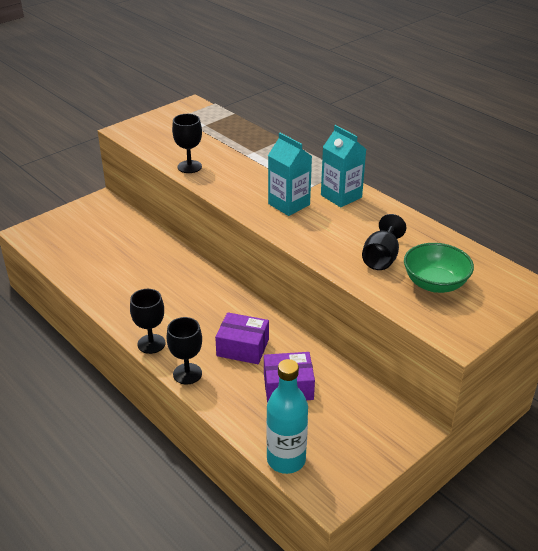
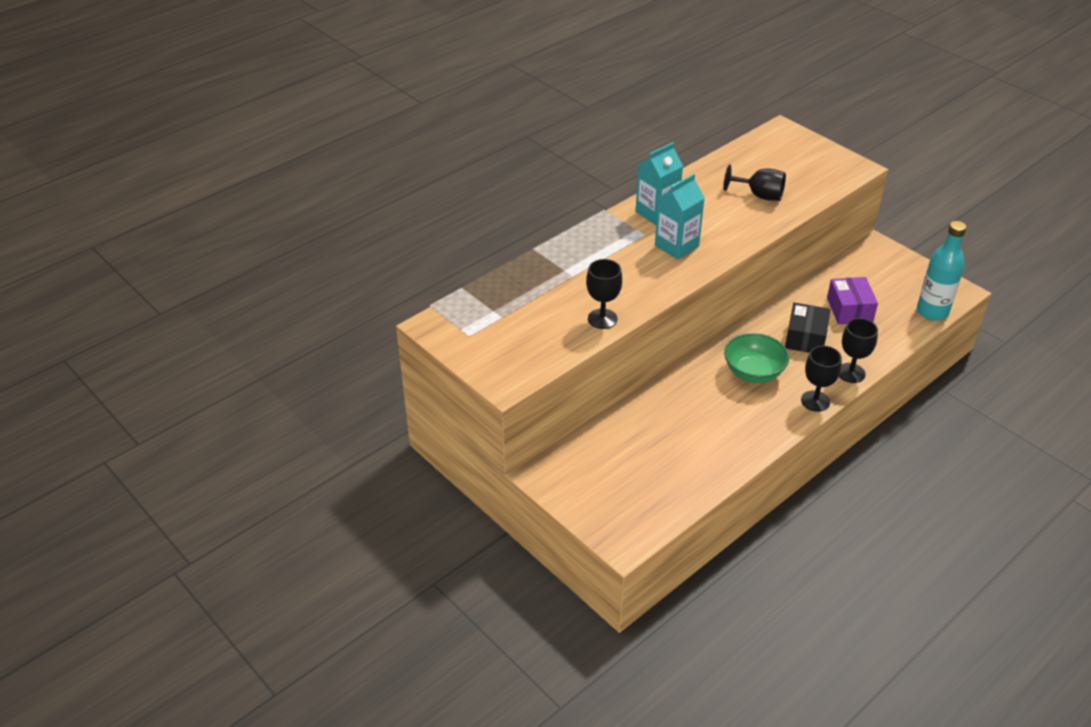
camera: 90 degrees left, 5 degrees up
purple box [215,312,269,364] -> black box [785,303,831,353]
green bowl [404,243,474,293] -> green bowl moved to [724,333,789,383]

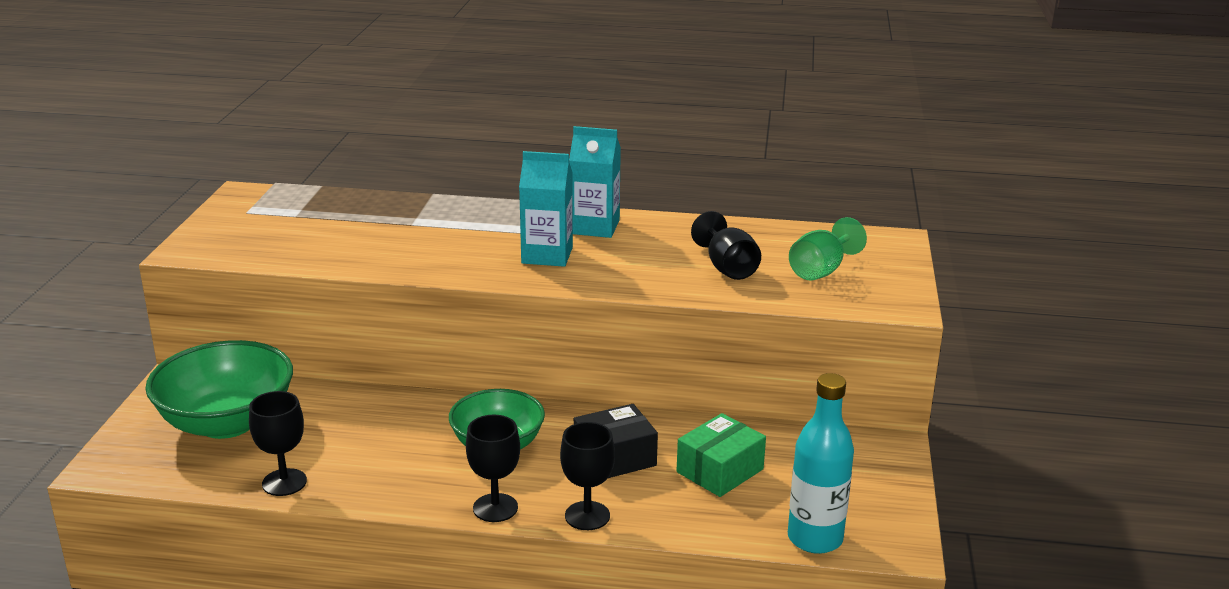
camera: 50 degrees right, 15 degrees down
black goblet [586,259,622,329] -> black goblet moved to [249,391,307,496]
purple box [827,277,878,324] -> green box [677,413,766,497]
none -> green bowl [145,340,293,439]
none -> green goblet [789,217,867,281]

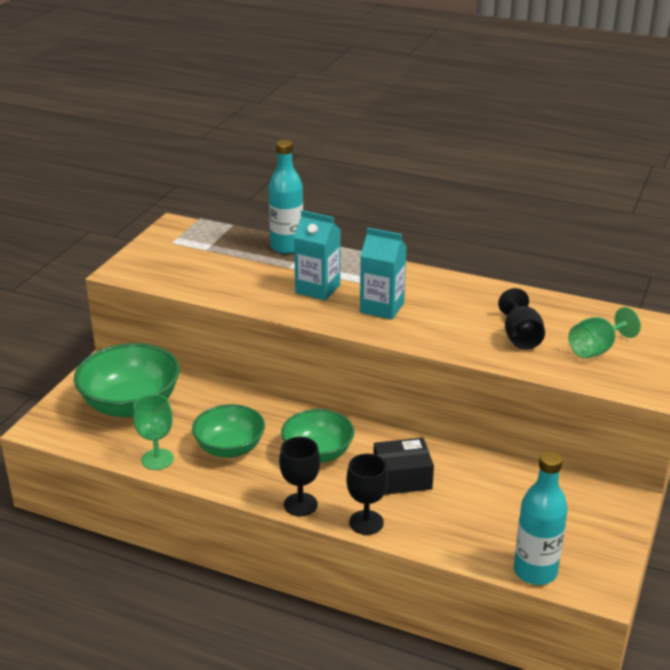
camera: 15 degrees right, 5 degrees up
black goblet [249,391,307,496] -> green goblet [133,394,174,470]
turquoise carton [569,126,621,238] -> turquoise carton moved to [294,210,340,300]
green box [677,413,766,497] -> none
none -> green bowl [192,404,265,458]
none -> turquoise bottle [268,140,303,254]

